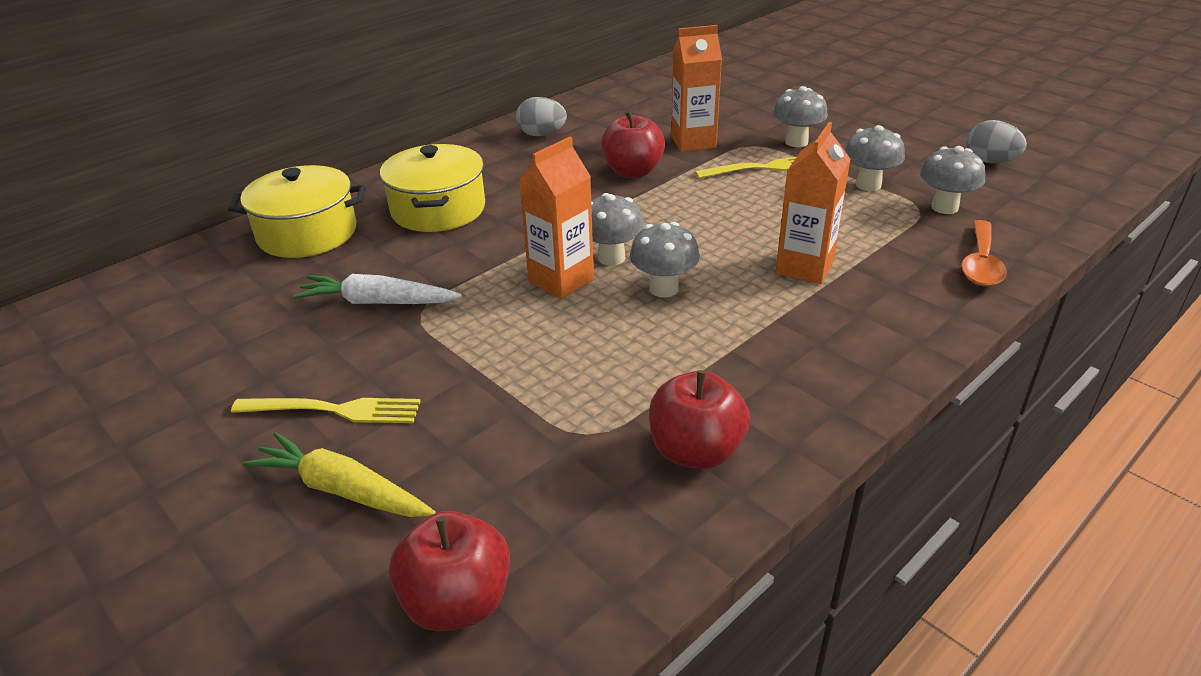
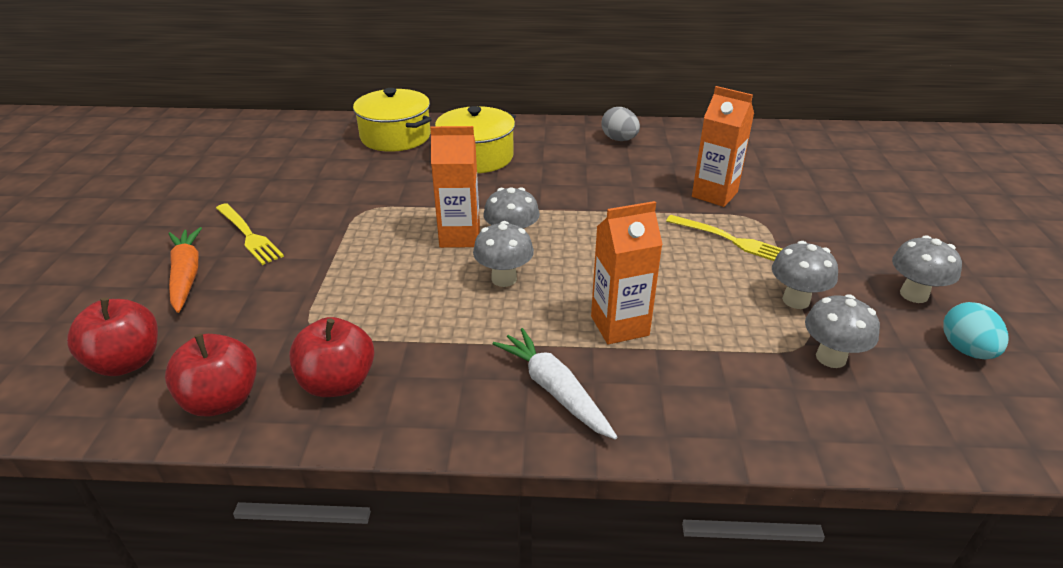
camera: 45 degrees right, 0 degrees up
yellow carrot [243,432,436,517] -> orange carrot [168,227,202,313]
white carrot [293,274,462,304] -> white carrot moved to [493,328,617,439]
red apple [601,111,665,178] -> red apple moved to [165,334,257,417]
grey mushroom [773,86,828,147] -> grey mushroom moved to [892,235,962,303]
orange spoon [961,220,1007,286] -> none
grey egg [967,120,1027,163] -> turquoise egg [943,302,1008,359]

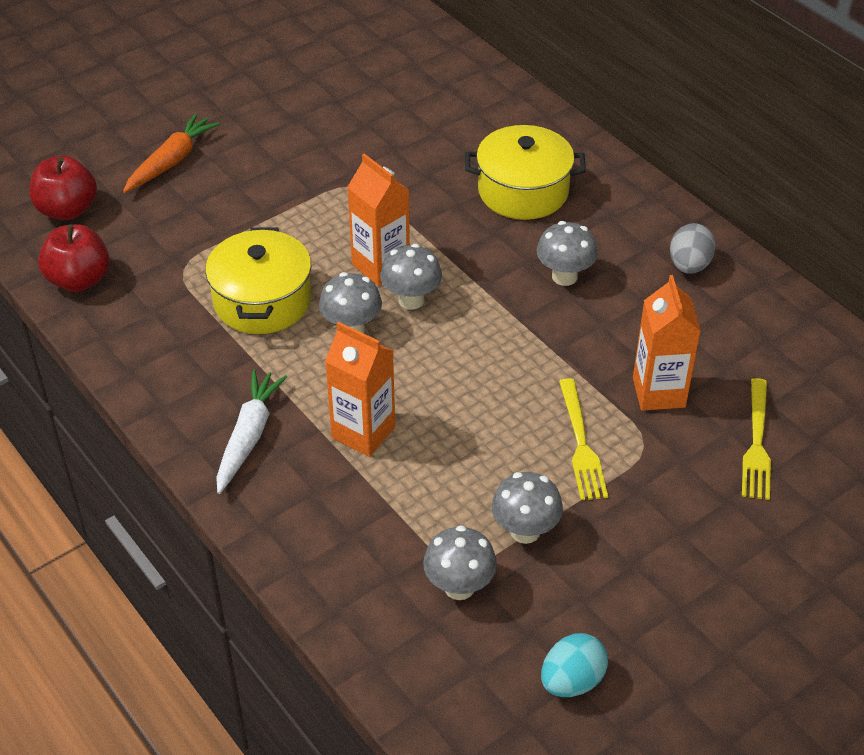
camera: 50 degrees right, 10 degrees up
yellow fork [216,203,284,265] -> yellow fork moved to [742,378,771,500]
red apple [289,317,374,397] -> none
yellow pot [353,88,432,152] -> yellow pot moved to [205,227,311,334]
grey mushroom [892,235,962,303] -> grey mushroom moved to [537,221,598,286]

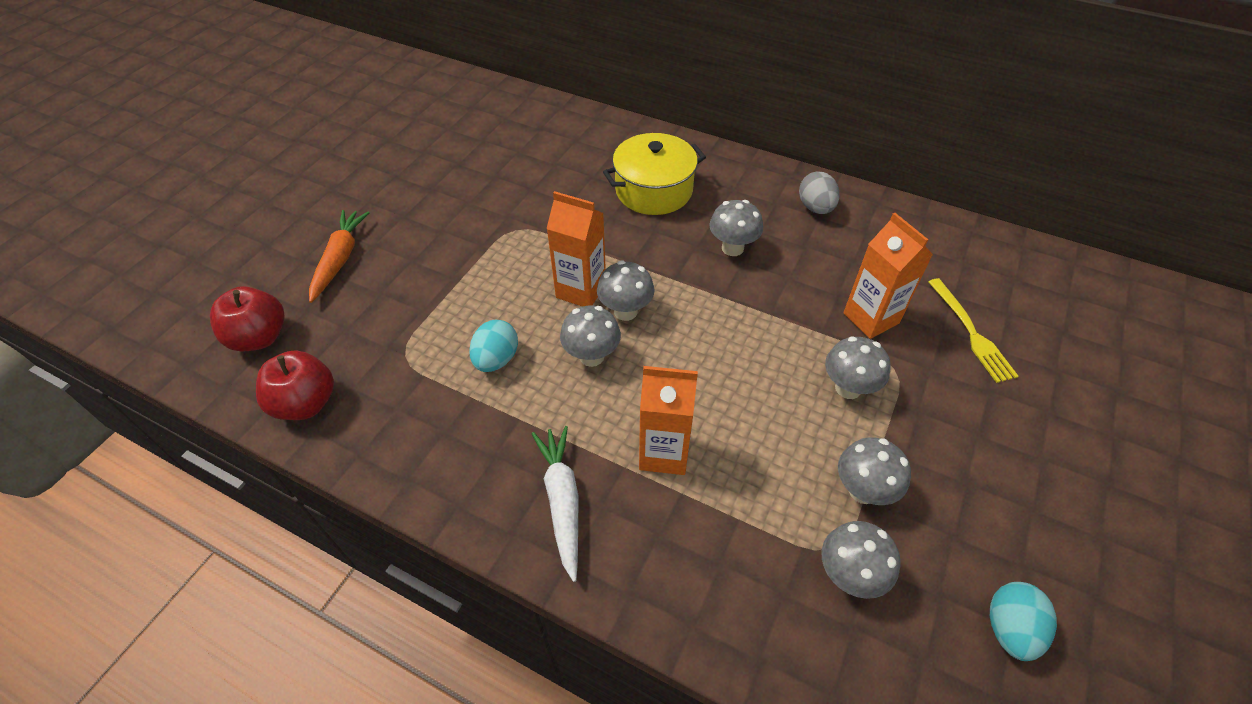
camera: 25 degrees left, 5 degrees up
yellow pot [205,227,311,334] -> turquoise egg [469,320,518,372]
yellow fork [559,378,608,500] -> grey mushroom [825,336,891,399]

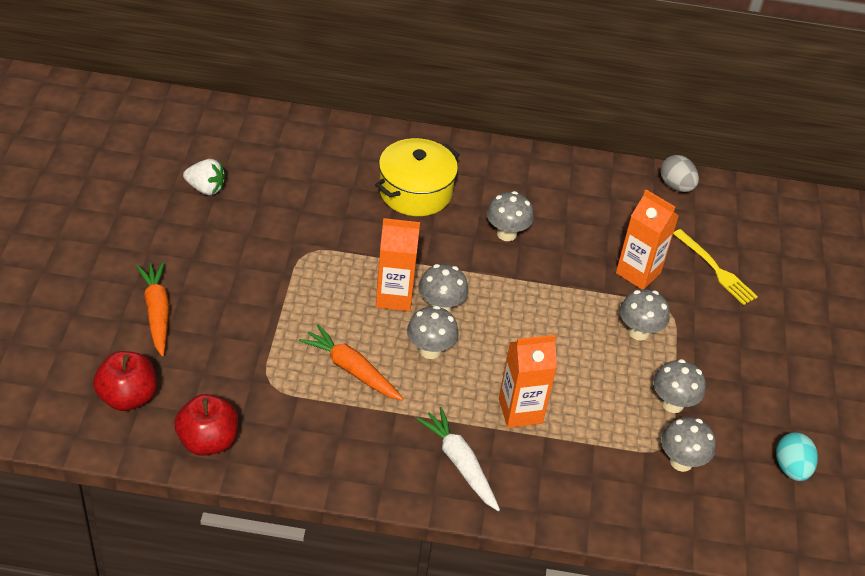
camera: 25 degrees left, 5 degrees down
turquoise egg [469,320,518,372] -> orange carrot [299,324,404,401]
grey egg [799,172,840,214] -> grey egg moved to [660,155,699,192]
none -> white strawberry [183,159,226,195]

